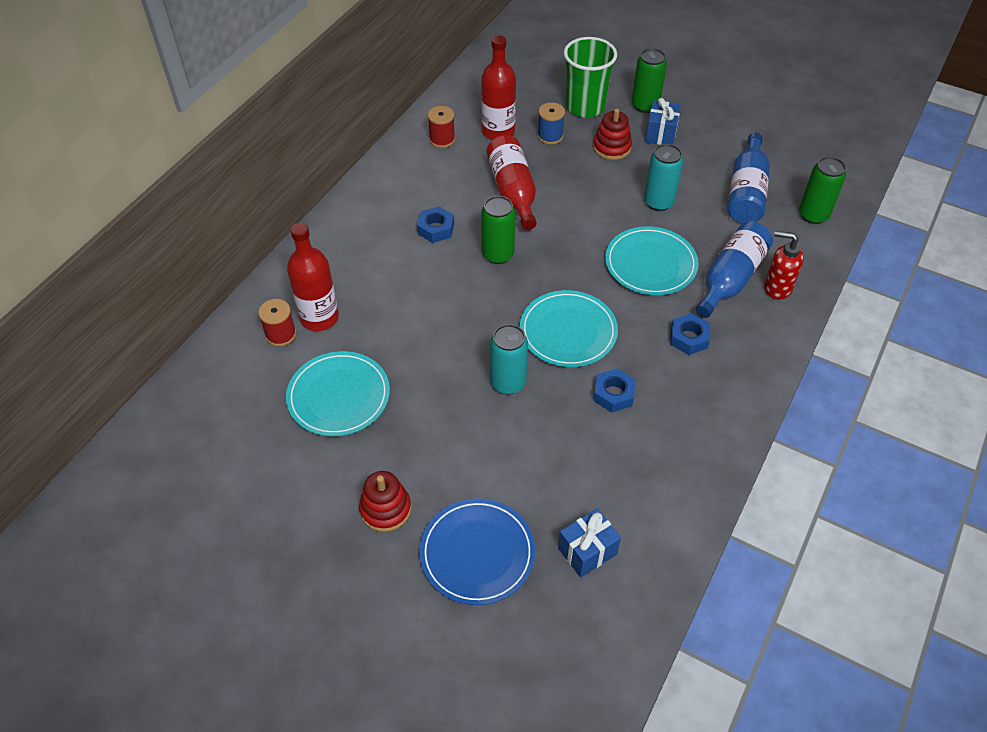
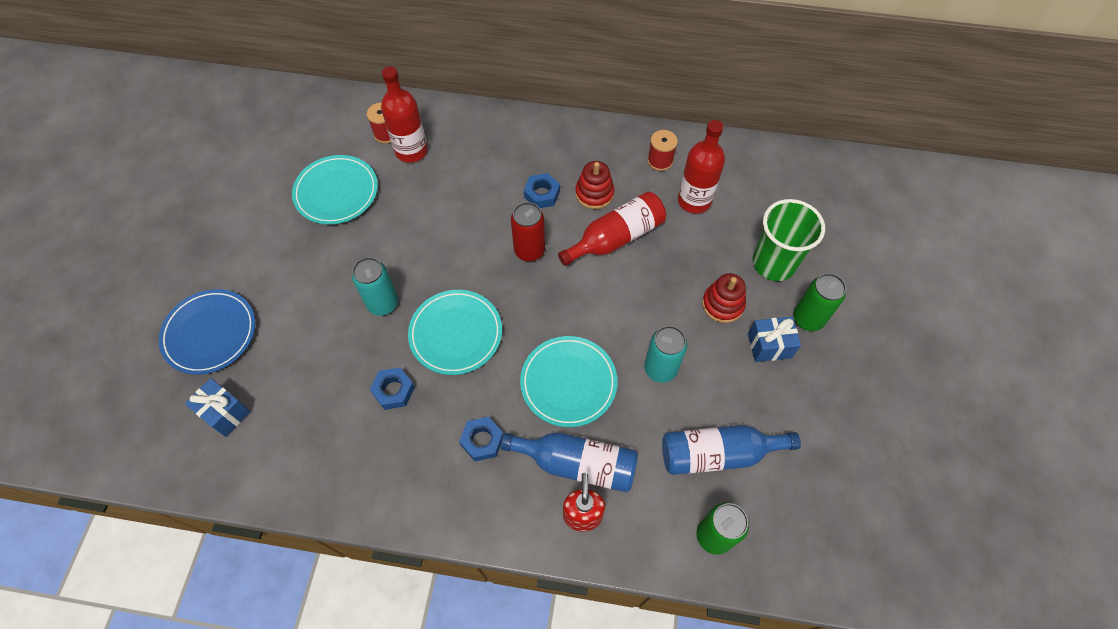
camera: 70 degrees right, 10 degrees up
red stacking toy [359,471,411,532] -> red stacking toy moved to [575,161,615,209]
green can [481,196,515,264] -> red can [511,202,545,261]
blue spool [537,102,565,145] -> none

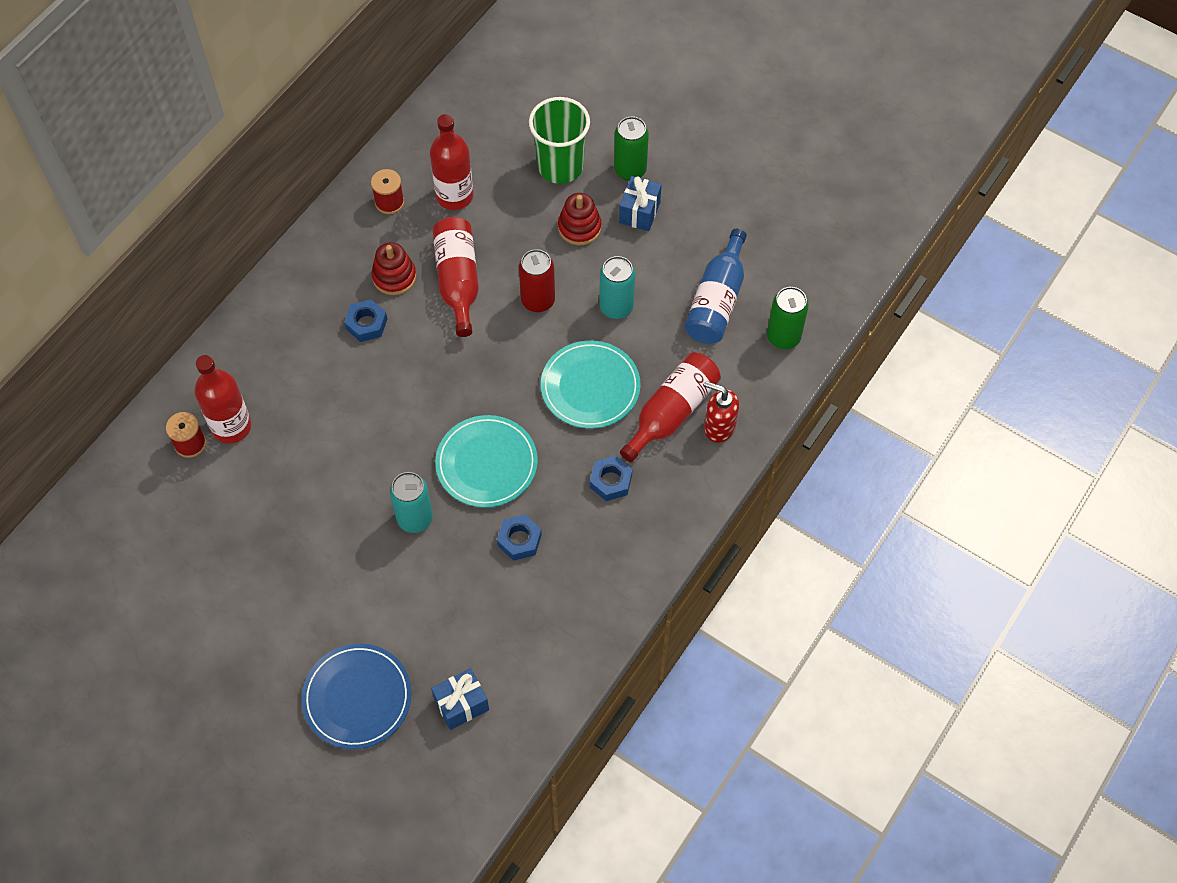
camera: 65 degrees left, 0 degrees up
turquoise plate [292,155,378,225] -> none
blue bottle [501,433,638,492] -> red bottle [620,352,721,462]
red can [511,202,545,261] -> red can moved to [519,249,555,312]

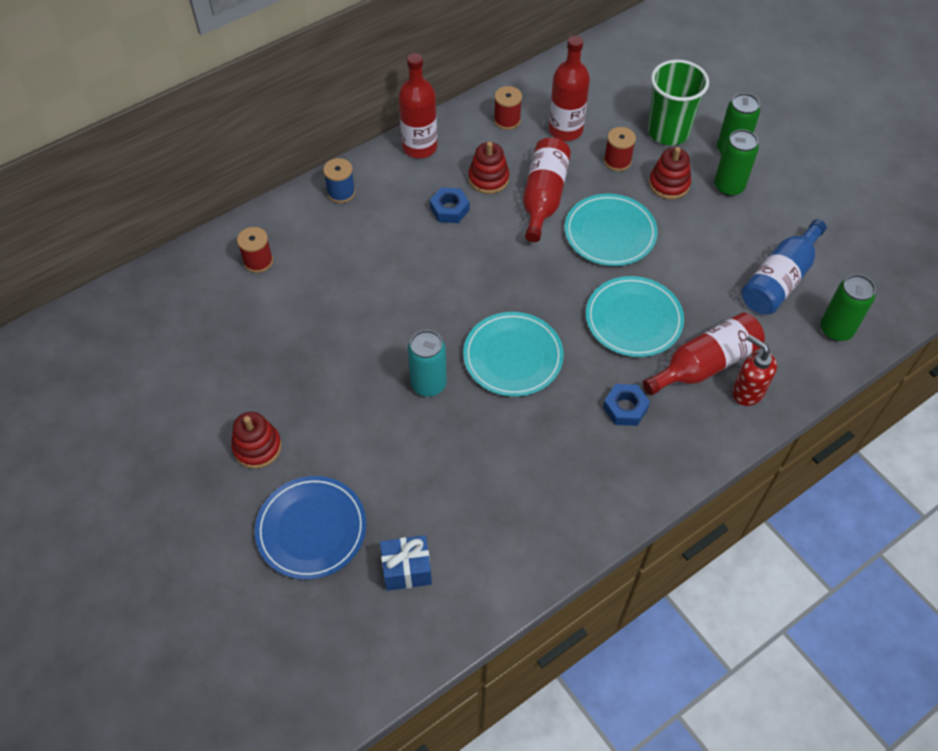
camera: 20 degrees right, 5 degrees down
red bottle [194,355,251,444] -> red bottle moved to [398,53,437,158]
blue nut [497,514,542,561] -> none
red can [519,249,555,312] -> turquoise plate [565,194,658,266]
turquoise can [599,256,635,319] -> none
blue gift [619,176,661,231] -> green can [714,129,759,196]
none -> red stacking toy [231,412,282,469]
none -> blue spool [323,158,356,203]
none -> red spool [604,127,636,171]

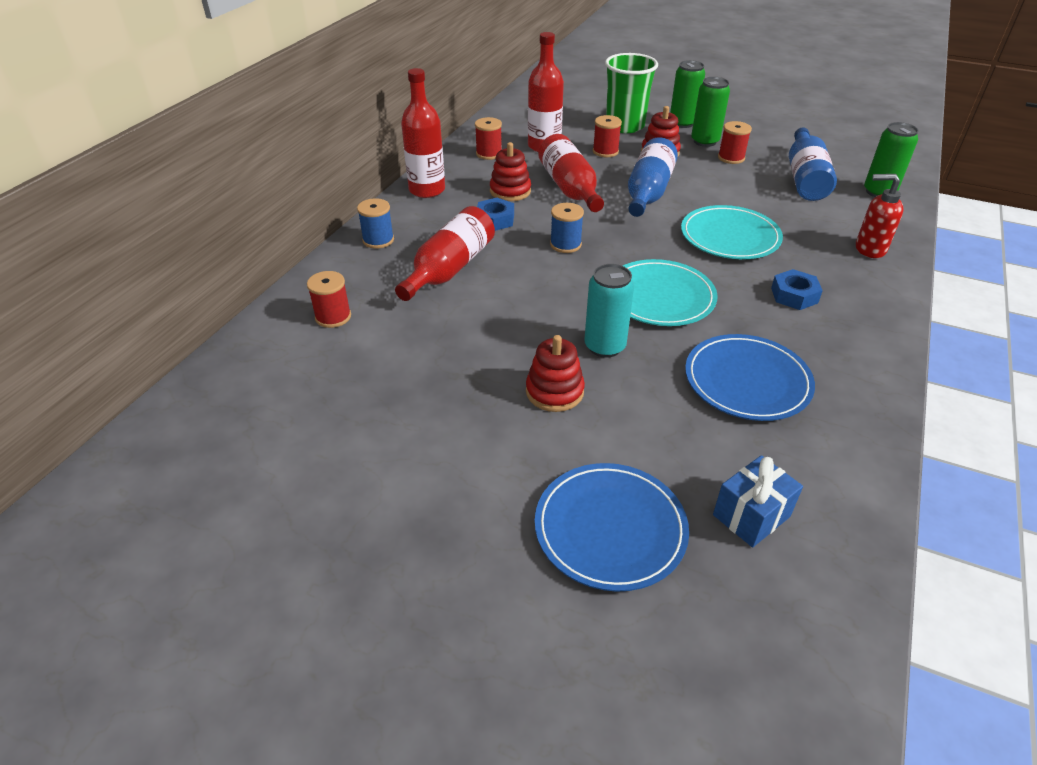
camera: 30 degrees left, 15 degrees down
red stacking toy [231,412,282,469] -> red stacking toy moved to [526,335,585,412]
turquoise plate [565,194,658,266] -> blue bottle [628,137,678,217]
red bottle [643,312,765,395] -> red bottle moved to [395,206,495,301]
none -> blue spool [550,203,584,253]
none -> blue plate [685,334,815,421]
none -> red spool [718,121,752,164]

